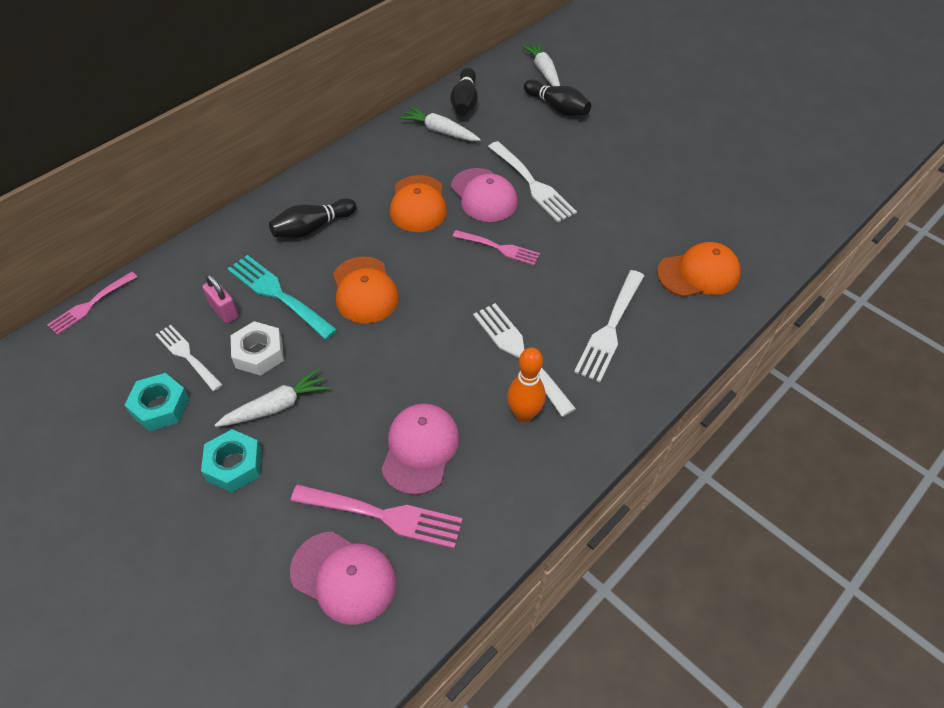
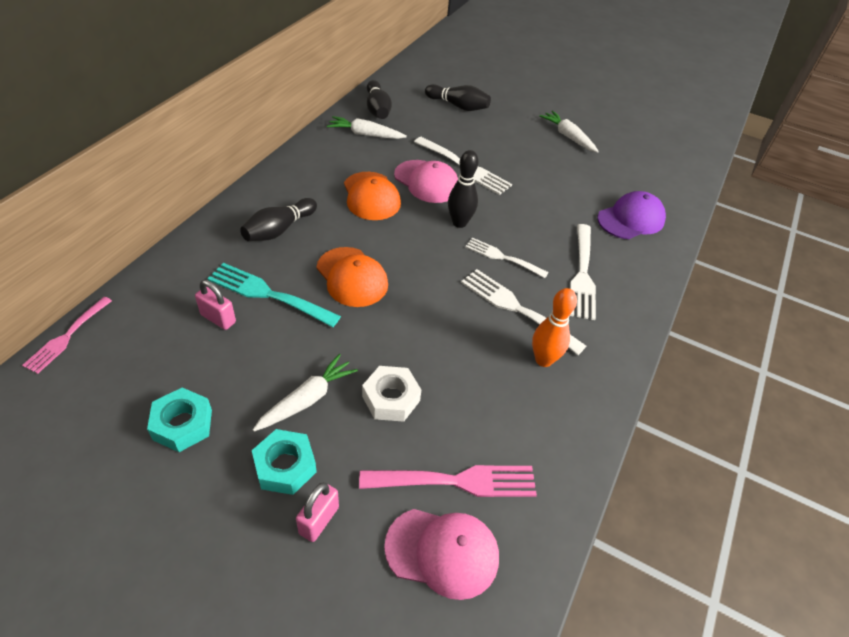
camera: 20 degrees left, 5 degrees down
white fork [155,325,223,391] -> white fork moved to [465,238,549,278]
white nut [231,321,284,376] -> white nut moved to [362,366,421,422]
pink cap [381,403,459,495] -> none
pink fork [453,230,540,266] -> black bowling pin [448,150,478,228]
white carrot [522,42,560,86] -> white carrot moved to [539,111,599,153]
orange cap [657,242,741,297] -> purple cap [597,191,666,239]
none -> pink padlock [296,482,339,542]

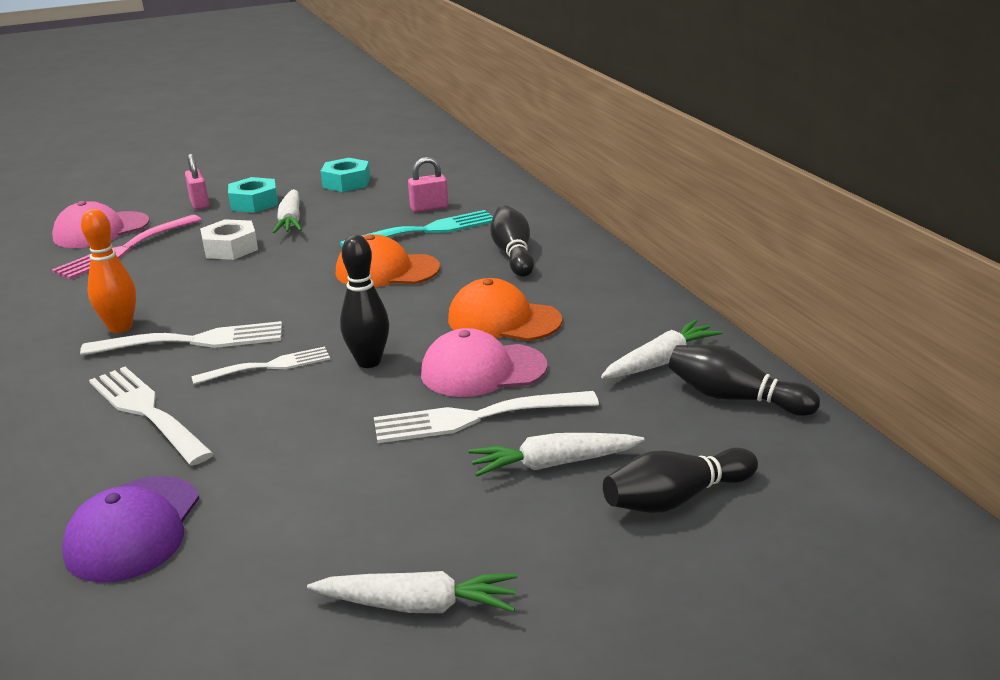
camera: 135 degrees right, 20 degrees down
pink fork [22,297,112,374] -> none
none -> white carrot [468,433,645,477]

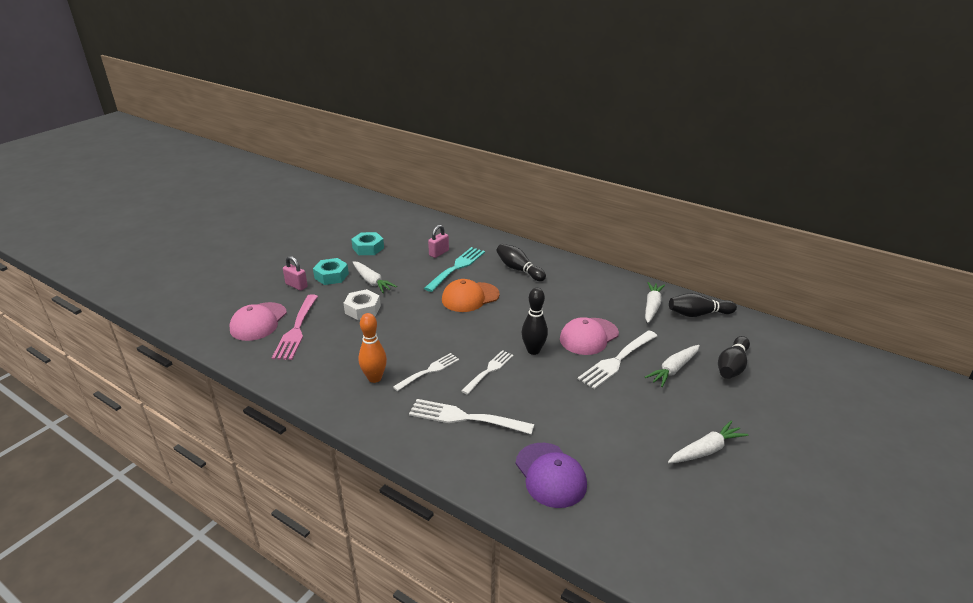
camera: 35 degrees left, 5 degrees up
white fork [80,321,282,356] -> white fork [393,353,459,391], size x0.66
orange cap [448,278,562,341] -> none

